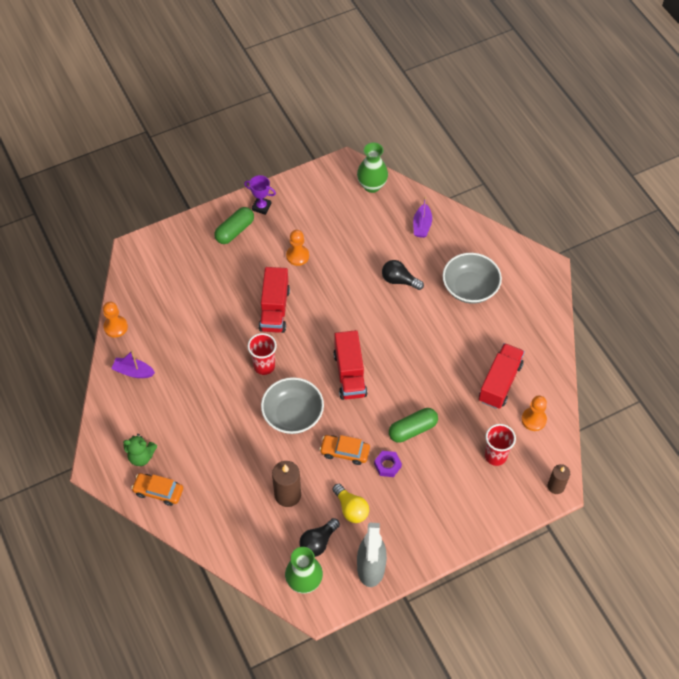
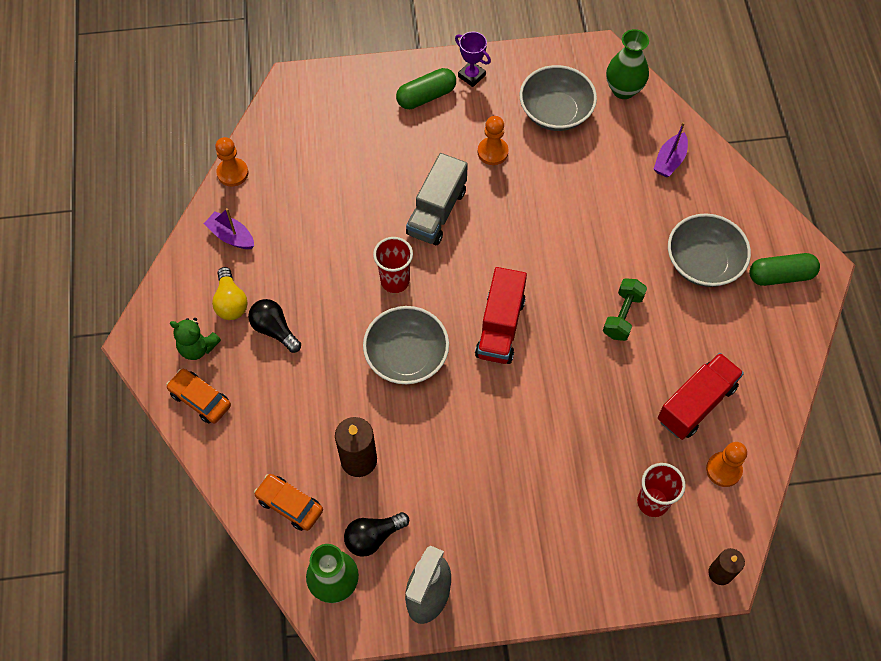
camera: 20 degrees right, 5 degrees up
red truck [259,267,290,333] -> grey truck [406,153,468,245]
orange car [319,435,370,465] -> orange car moved to [254,474,323,531]
yellow light bulb [332,484,369,523] -> yellow light bulb moved to [212,267,248,320]
purple nut [374,451,402,477] -> none
black light bulb [382,260,424,290] -> black light bulb moved to [248,299,301,353]
green capsule [389,408,438,443] -> green capsule moved to [749,253,820,286]
none -> grey bowl [520,65,597,131]
none -> green dumbbell [603,278,647,341]

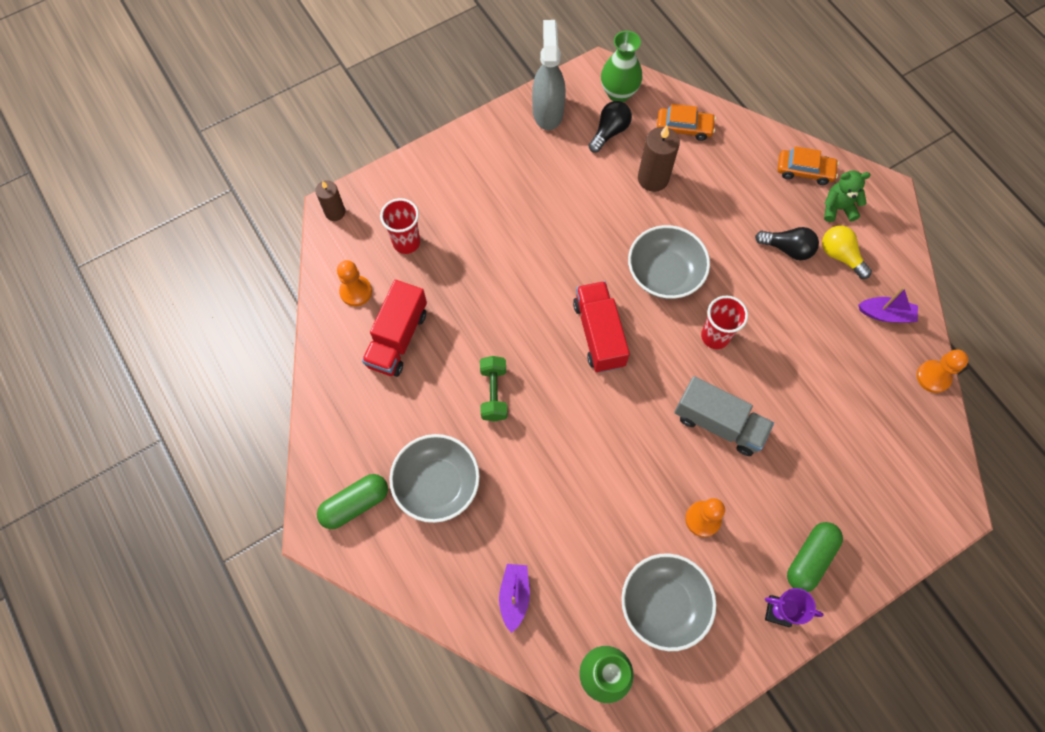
camera: 155 degrees right, 5 degrees up
grey truck [406,153,468,245] -> grey truck turned 120 degrees clockwise [674,376,774,456]

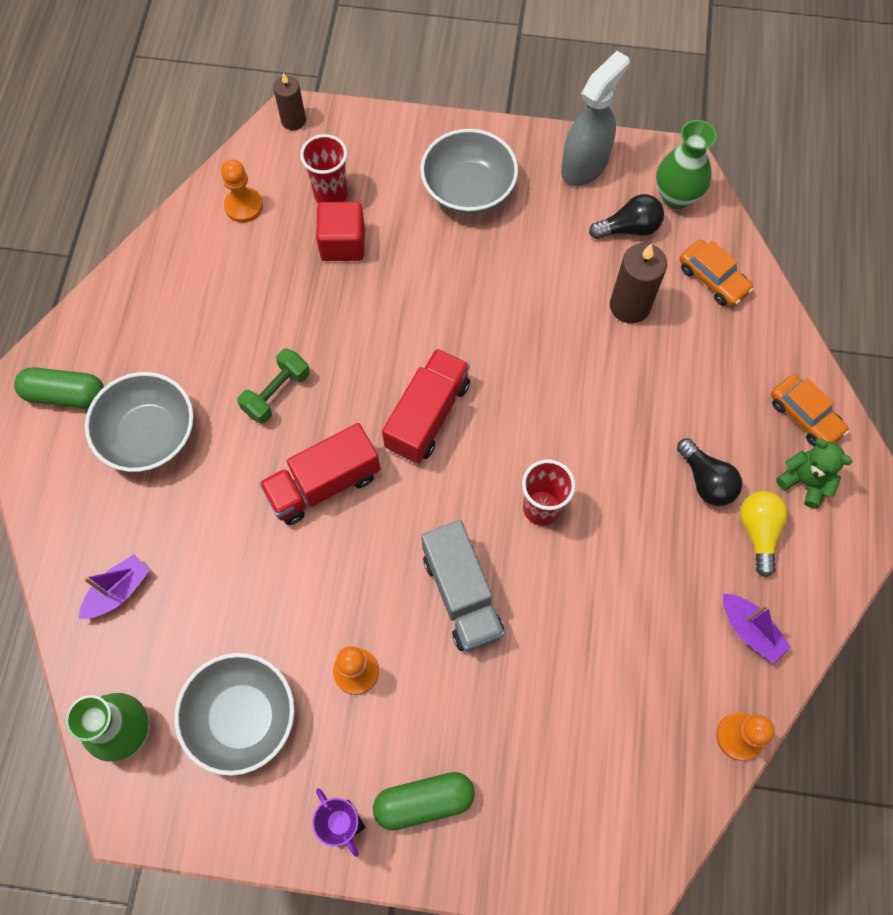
camera: 40 degrees right, 0 degrees up
red truck [362,280,427,377] -> red truck moved to [259,423,381,525]
grey bowl [628,225,710,299] -> grey bowl moved to [420,129,518,214]
none -> red cube [316,202,365,261]

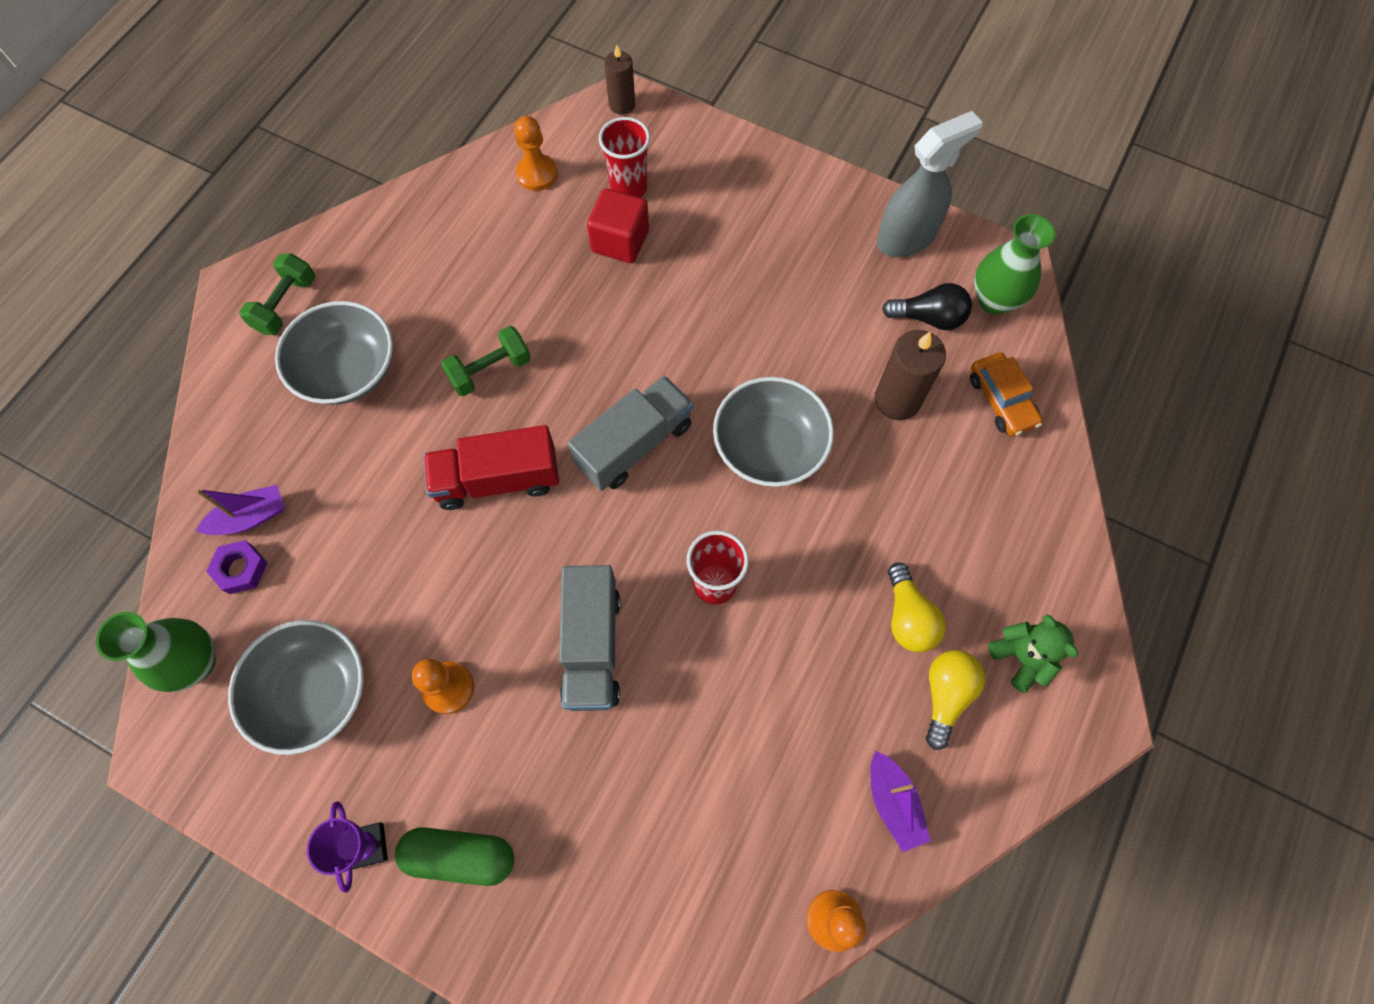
camera: 20 degrees right, 0 degrees up
green capsule [14,367,104,408] -> green dumbbell [239,254,315,335]
red truck [382,348,470,463] -> grey truck [568,376,693,491]
grey bowl [420,129,518,214] -> grey bowl moved to [713,377,834,487]
black light bulb [677,438,742,506] -> yellow light bulb [888,562,946,652]
orange car [771,374,849,447] -> none
none -> purple nut [206,540,267,594]

